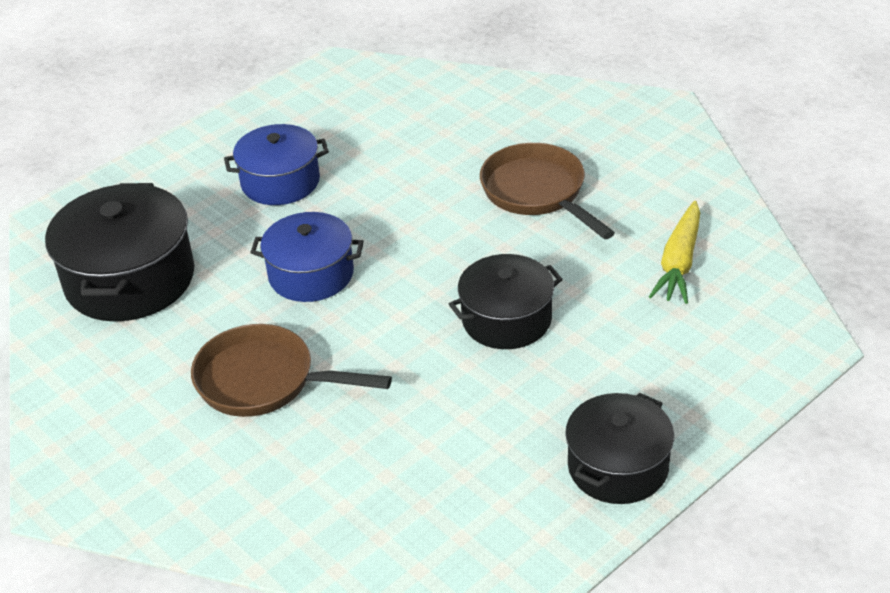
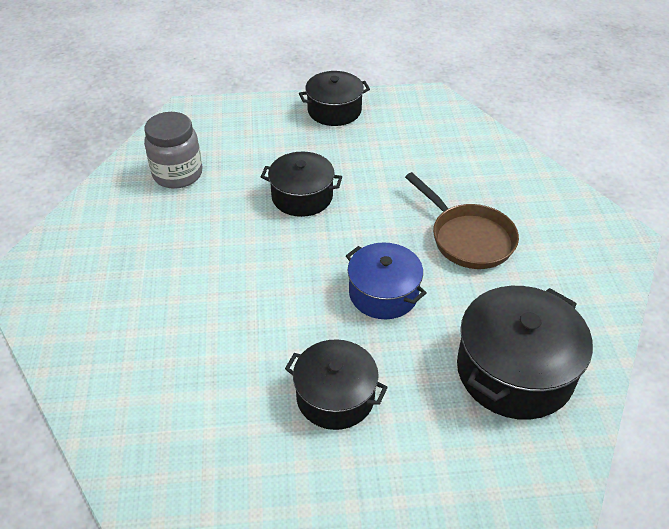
camera: 145 degrees left, 5 degrees up
blue pot [224,124,329,205] -> black pot [285,339,388,430]
brown pan [480,143,615,239] -> none
yellow carrot [649,201,700,304] -> grey jar [144,112,202,189]

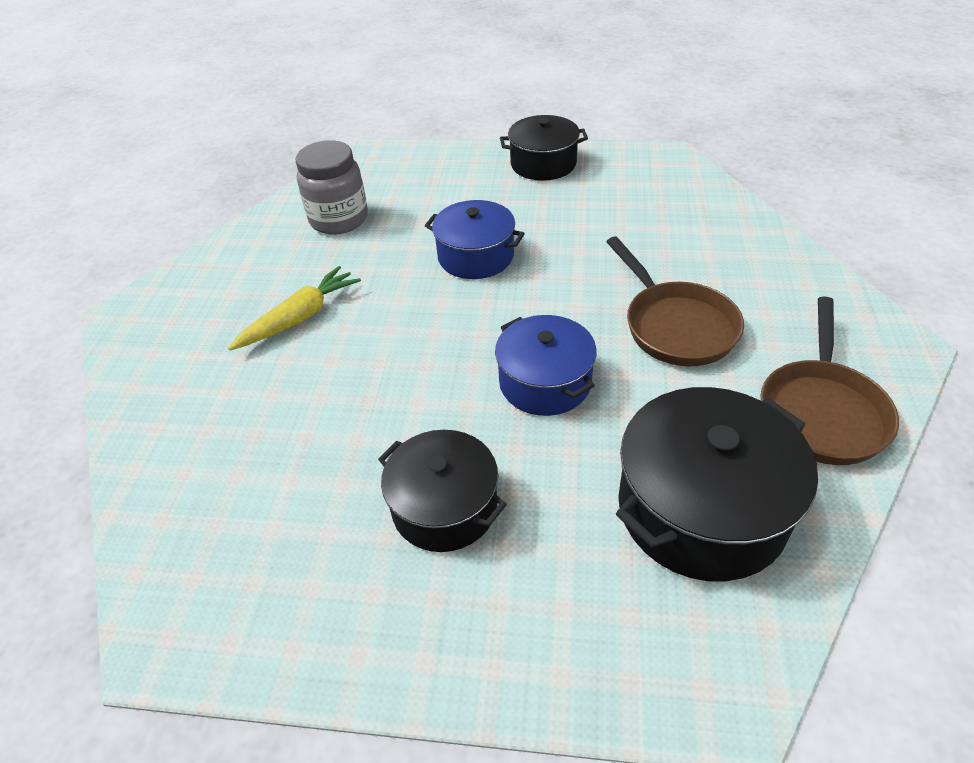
camera: 15 degrees right, 0 degrees up
black pot [261,152,342,217] -> blue pot [425,200,525,279]
none -> yellow carrot [228,266,361,350]
none -> brown pan [760,296,899,465]

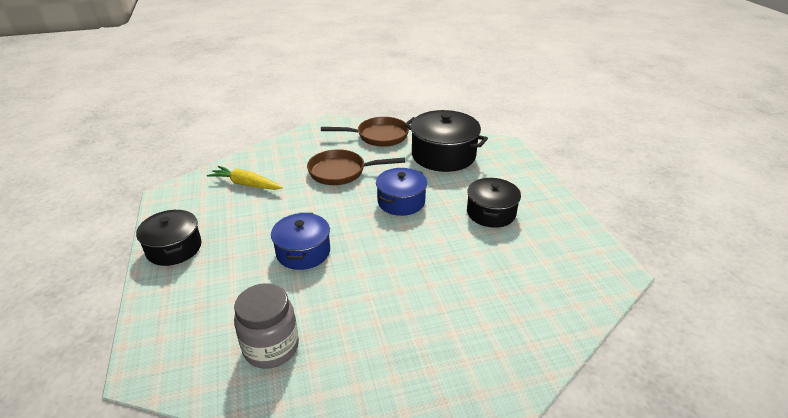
camera: 115 degrees left, 10 degrees down
yellow carrot [228,266,361,350] -> yellow carrot moved to [207,166,283,190]
brown pan [606,237,744,366] -> brown pan turned 135 degrees counterclockwise [307,149,405,185]

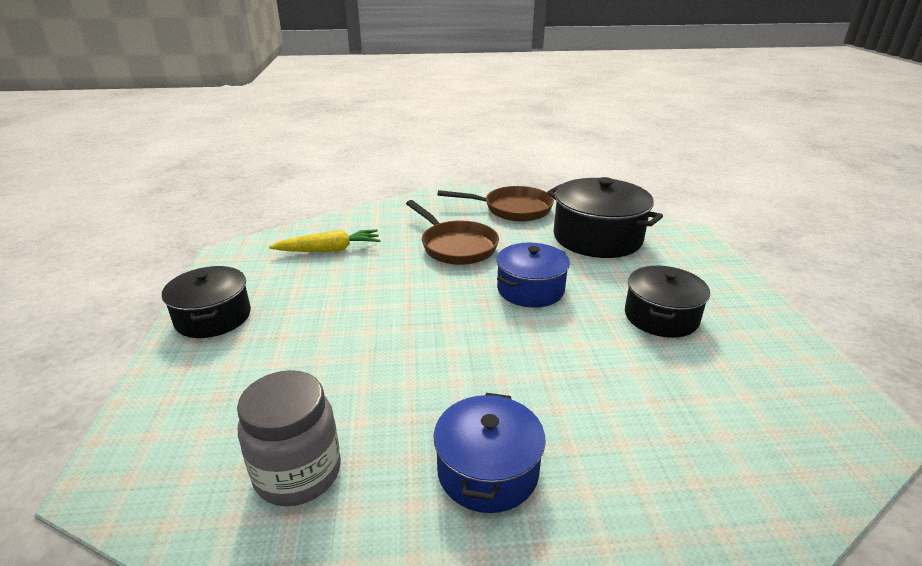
camera: 10 degrees right, 5 degrees down
yellow carrot [207,166,283,190] -> yellow carrot turned 135 degrees clockwise [269,229,381,252]
blue pot [271,213,330,270] -> blue pot moved to [433,393,546,513]
brown pan [307,149,405,185] -> brown pan turned 135 degrees counterclockwise [406,200,499,265]

